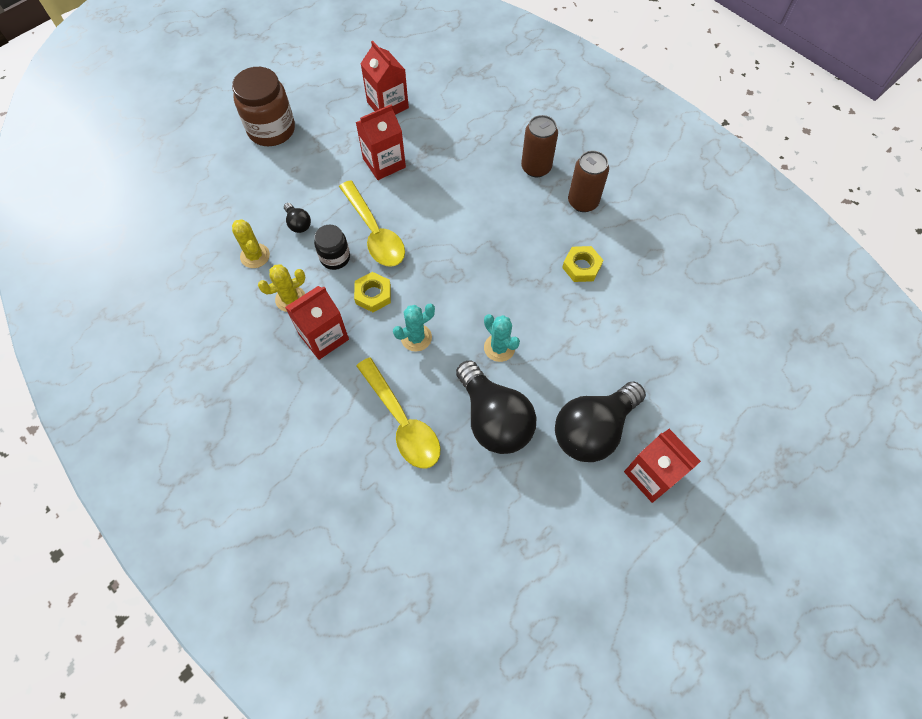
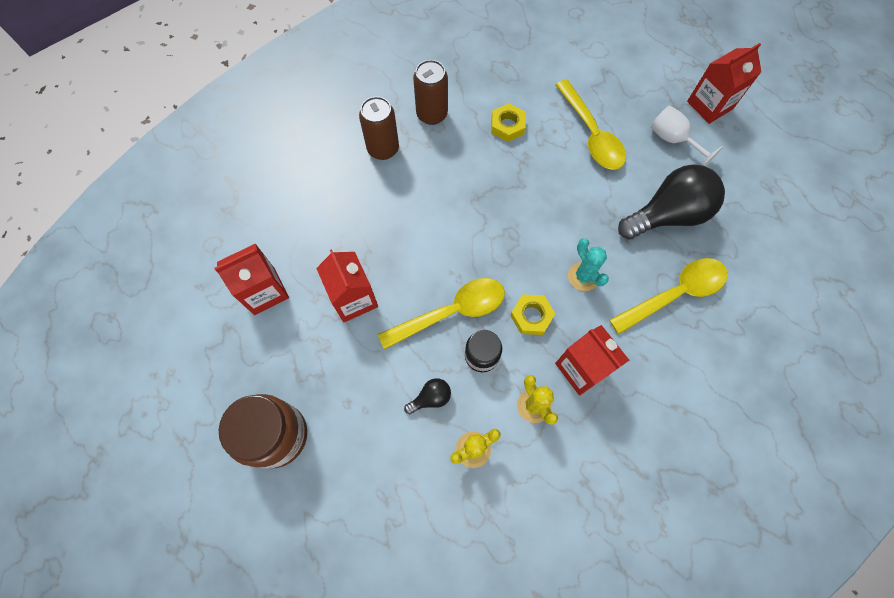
camera: 85 degrees left, 5 degrees up
turquoise cactus [484,314,520,362] -> none
black light bulb [555,382,646,462] -> white goblet [651,106,723,166]
none -> yellow spoon [556,80,626,170]

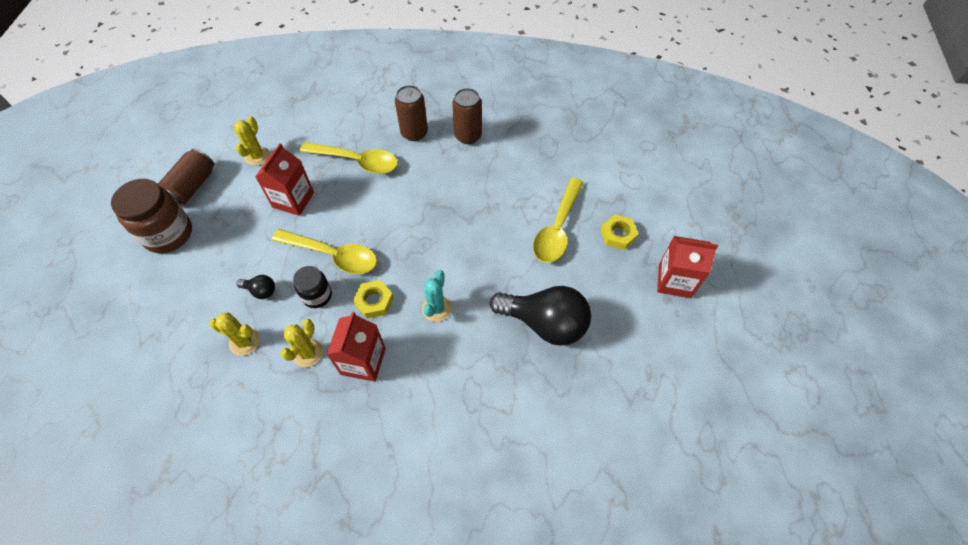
camera: 45 degrees right, 10 degrees down
red carton [214,243,289,315] -> yellow cactus [234,116,270,166]
yellow nut [491,103,526,142] -> yellow nut moved to [600,215,639,250]
yellow spoon [609,258,728,334] -> yellow spoon moved to [300,142,398,174]
white goblet [651,106,723,166] -> none
none -> brown can [158,149,214,205]

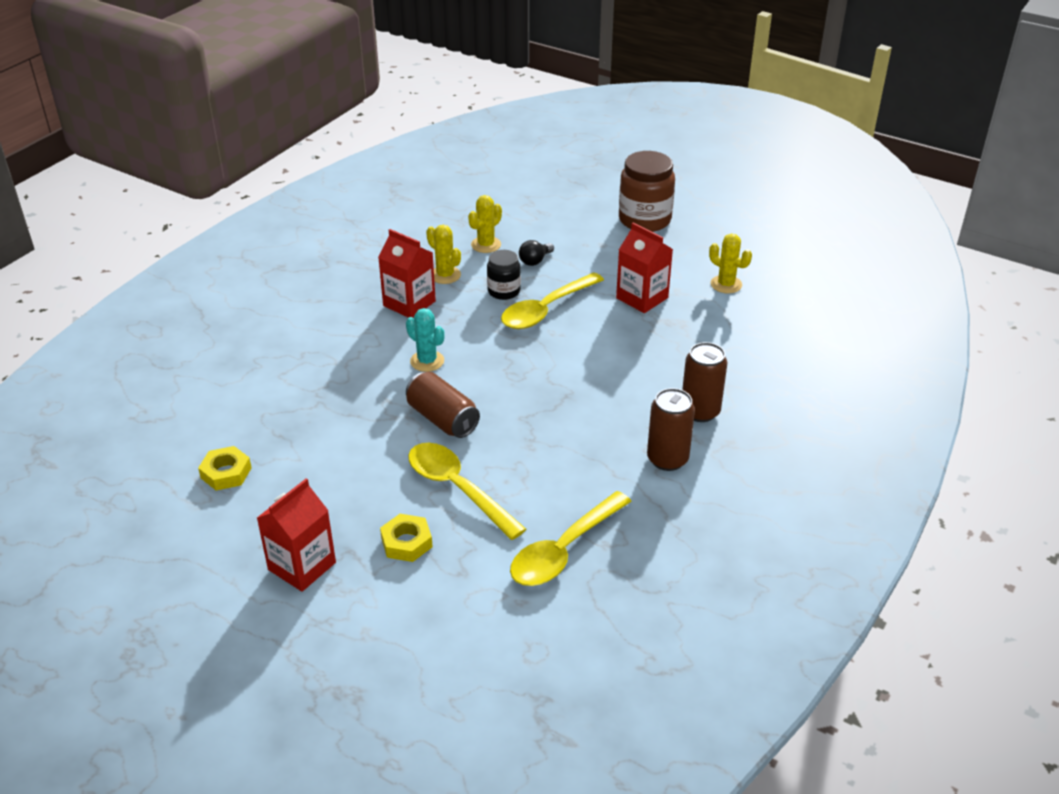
camera: 115 degrees right, 20 degrees down
brown can [158,149,214,205] -> brown can moved to [406,372,480,438]
yellow spoon [300,142,398,174] -> yellow spoon moved to [510,491,632,586]
yellow nut [353,280,394,318] -> yellow nut moved to [198,446,252,491]
black light bulb [490,286,591,346] -> none

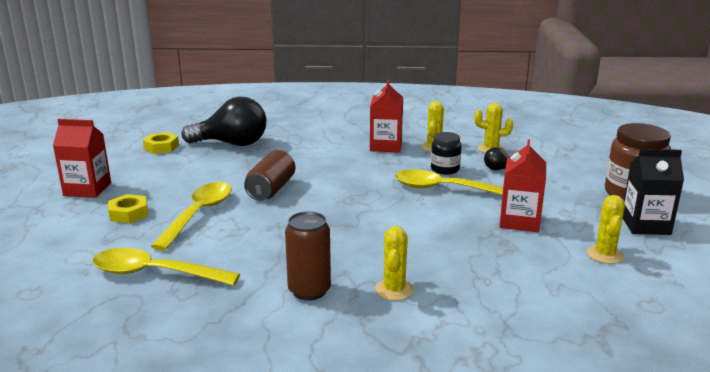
camera: 60 degrees right, 15 degrees down
turquoise cactus [406,308,444,372] -> none
brown can [682,342,727,422] -> yellow cactus [375,226,414,301]
none -> black light bulb [182,97,266,146]
none -> black carton [623,149,684,235]

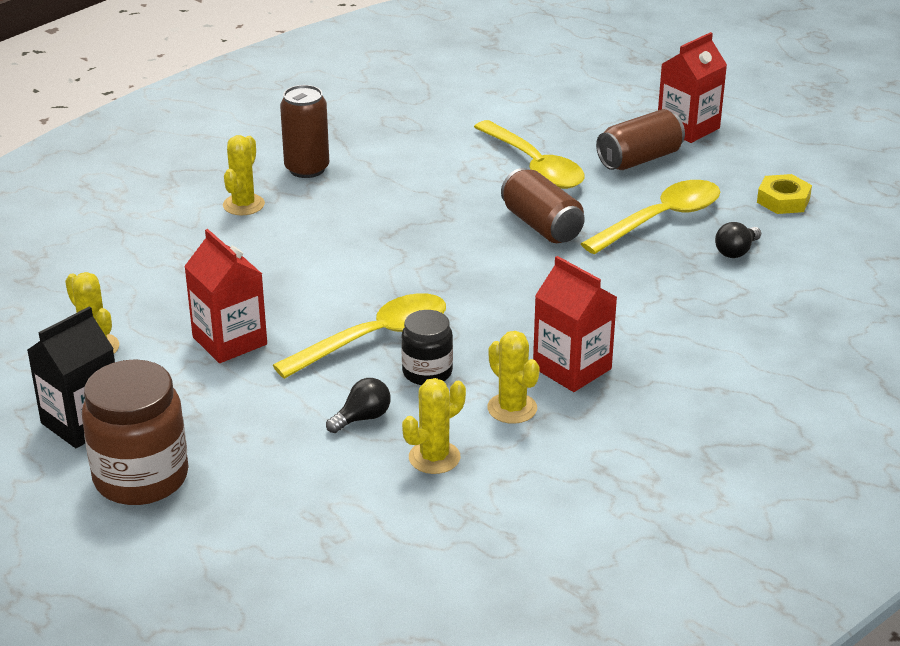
camera: 130 degrees right, 10 degrees up
yellow spoon [92,248,240,286] -> yellow spoon moved to [581,180,720,254]
yellow nut [108,194,148,223] -> none
black light bulb [182,97,266,146] -> black light bulb [715,222,761,258], size x0.44
yellow cactus [375,226,414,301] -> yellow cactus turned 60 degrees clockwise [223,135,265,215]
none -> brown can [596,109,685,170]

